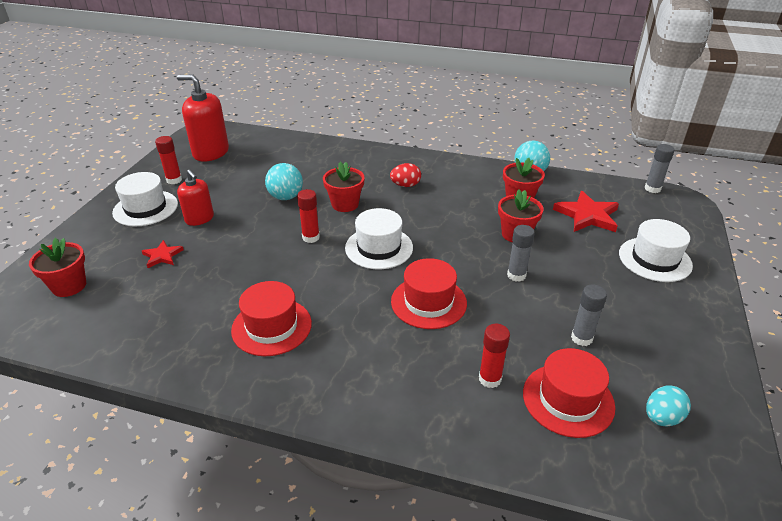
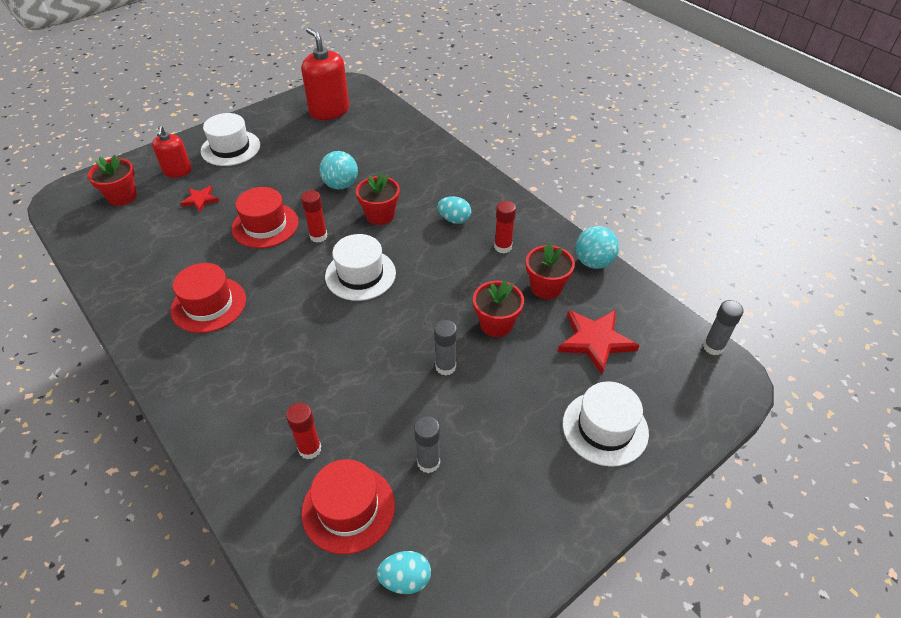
camera: 35 degrees right, 10 degrees up
red glue stick [155,136,182,184] -> red glue stick moved to [494,201,516,253]
red soap dispenser [177,169,214,226] -> red soap dispenser moved to [152,126,192,178]
red egg [390,163,421,187] -> turquoise egg [437,196,471,224]
red hat [391,258,467,329] -> red hat moved to [231,187,299,248]

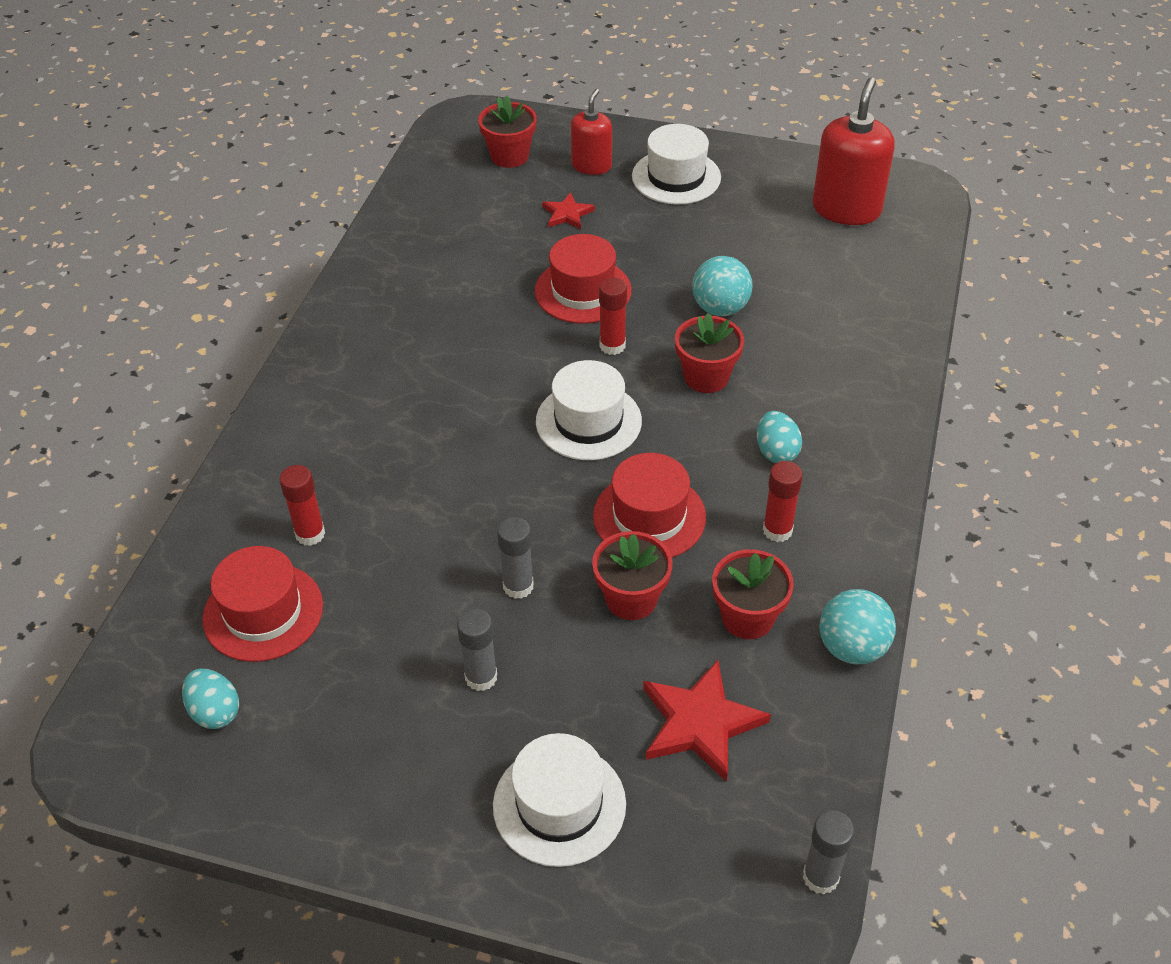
camera: 55 degrees right, 0 degrees up
red soap dispenser [152,126,192,178] -> red soap dispenser turned 150 degrees clockwise [571,89,612,175]
red hat [171,263,246,333] -> red hat moved to [593,453,706,558]
grey glue stick [414,416,440,473] -> grey glue stick moved to [457,608,497,691]

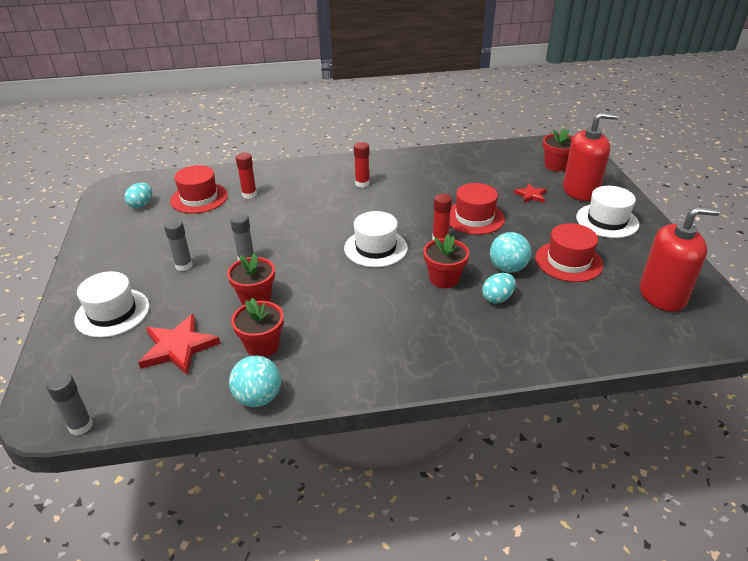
camera: 65 degrees right, 10 degrees down
red soap dispenser [571,89,612,175] -> red soap dispenser [563,112,618,201], size x1.64
red hat [593,453,706,558] -> red hat moved to [535,223,603,282]
turquoise egg [757,411,802,463] -> turquoise egg moved to [482,273,516,304]
red glue stick [763,461,803,542] -> red glue stick moved to [354,142,370,188]

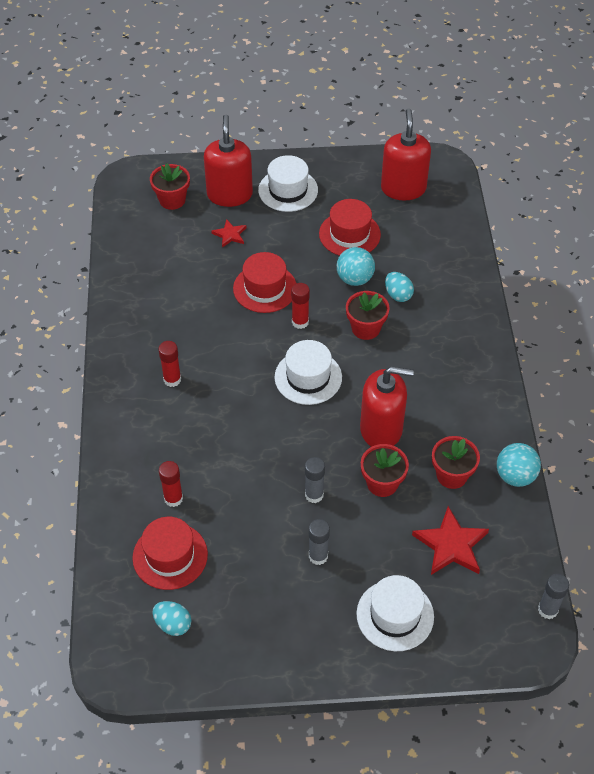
camera: 85 degrees left, 15 degrees up
none -> red soap dispenser [360,366,414,447]

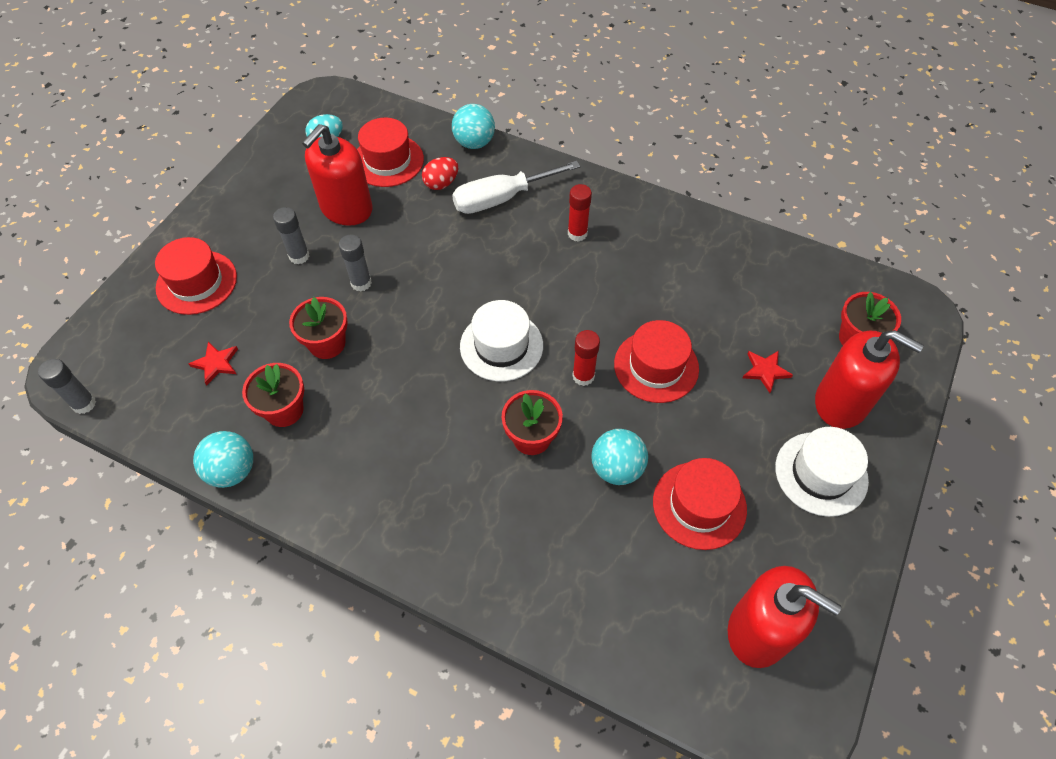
camera: 120 degrees right, 5 degrees up
red glue stick [159,461,183,507] -> red egg [422,157,458,190]
white hat [356,575,434,651] -> red hat [155,237,237,315]
red soap dispenser [360,366,414,447] -> red soap dispenser moved to [302,124,373,226]
turquoise egg [385,272,414,302] -> none
red star [412,506,489,575] -> red star [189,342,238,385], size x0.56
none -> turquoise ball [452,104,495,149]
none -> white screwdriver [452,161,580,214]

